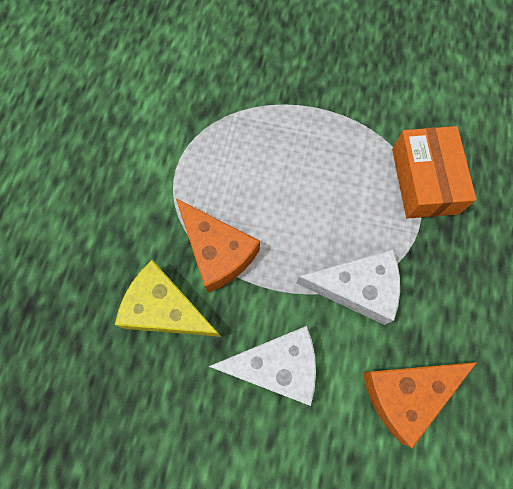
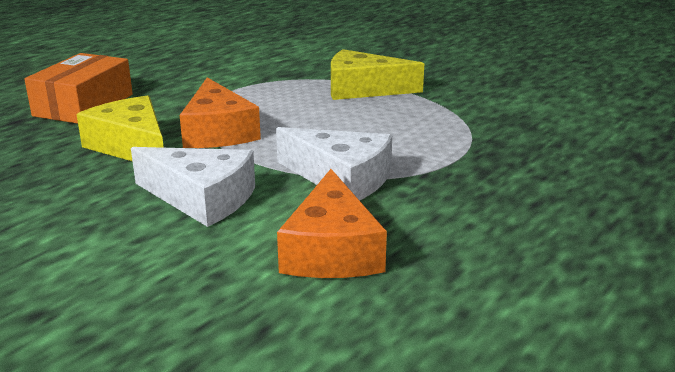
camera: 25 degrees right, 45 degrees down
orange cheese [363,362,477,448] -> orange cheese turned 90 degrees counterclockwise [277,169,387,278]
orange box [392,126,477,219] -> orange box moved to [24,53,133,124]
none -> yellow cheese [331,49,424,100]

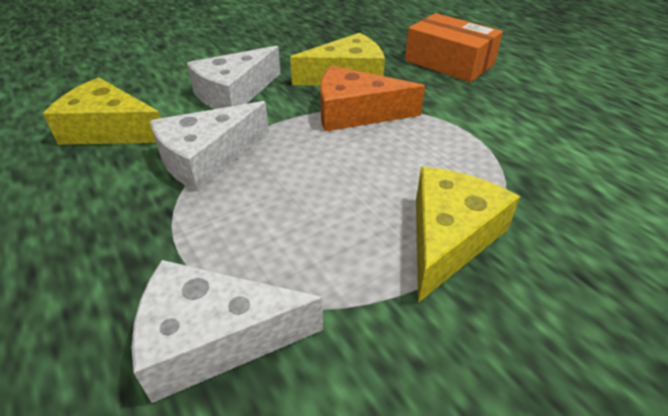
camera: 110 degrees right, 15 degrees up
orange cheese [277,169,387,278] -> yellow cheese [43,77,161,145]
none -> white cheese [132,260,323,403]

